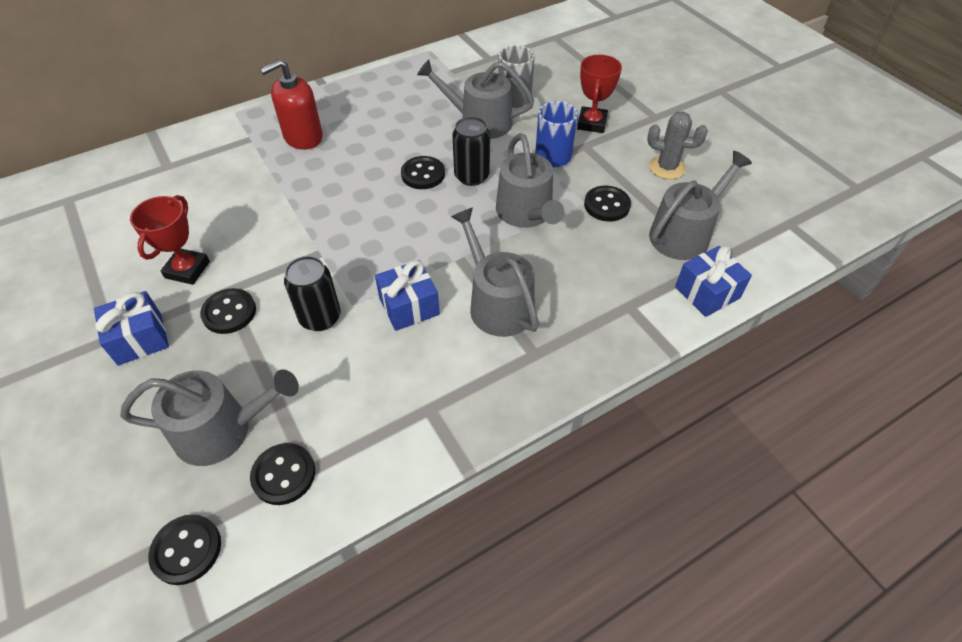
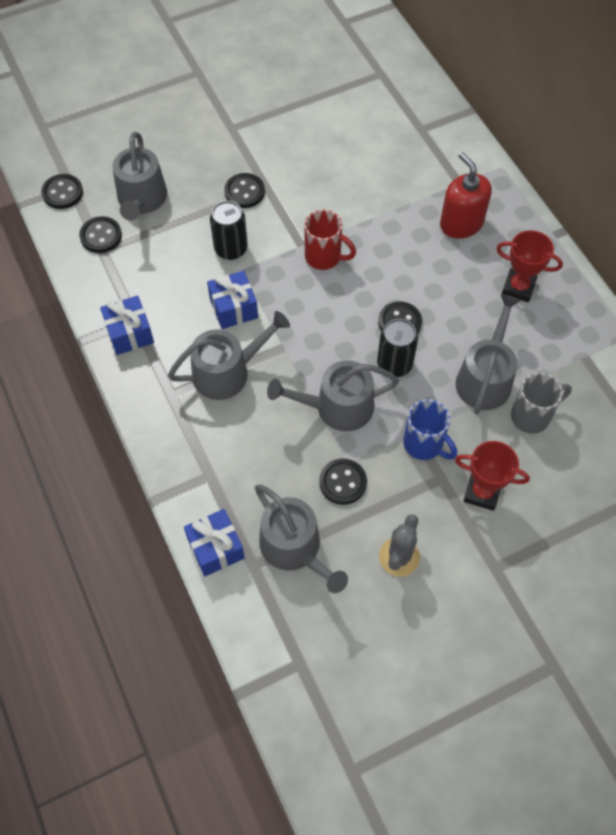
camera: 95 degrees right, 10 degrees up
blue gift [94,291,169,365] -> blue gift moved to [100,295,154,355]
red trophy [130,195,210,285] -> red trophy moved to [496,230,563,302]
none -> red mug [304,209,356,270]

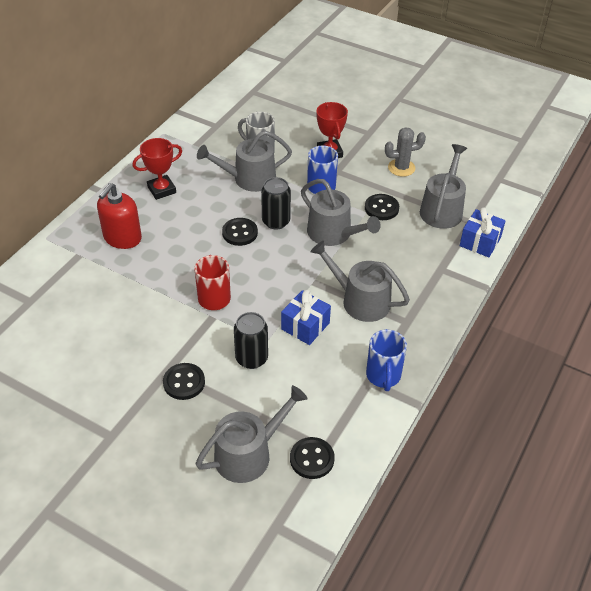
camera: 125 degrees left, 15 degrees down
black button [41,174,83,209] -> none
blue gift [100,295,154,355] -> blue mug [366,329,407,391]
red trophy [496,230,563,302] -> red trophy turned 75 degrees clockwise [133,138,182,200]

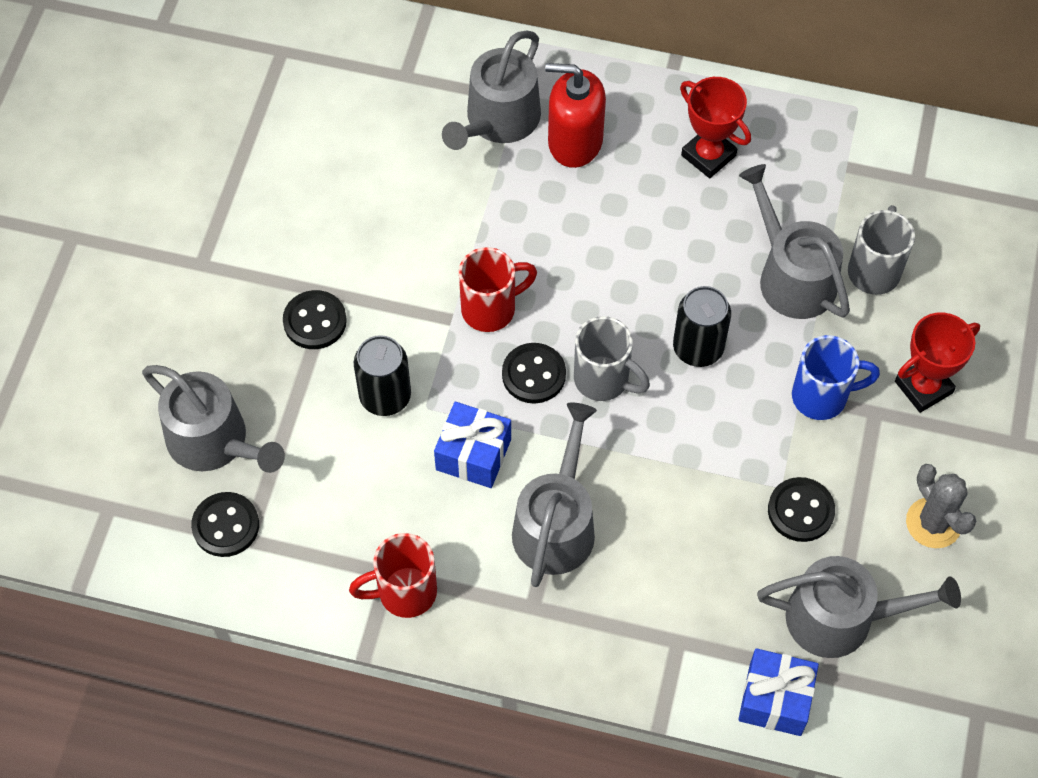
camera: 75 degrees right, 15 degrees up
black button [222,218,258,246] -> black button moved to [502,343,566,404]
grey watering can [301,179,381,246] -> grey watering can moved to [442,30,541,150]
blue mug [366,329,407,391] -> red mug [349,533,437,618]
none -> grey mug [574,316,650,401]

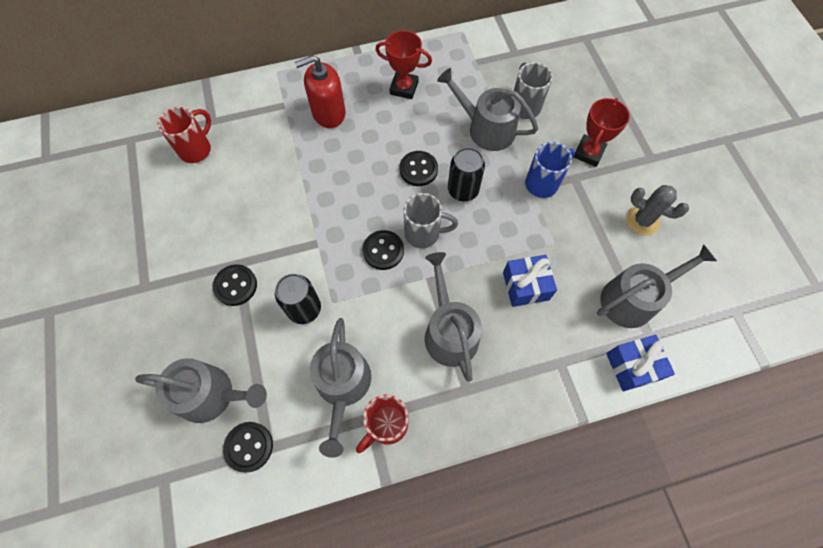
camera: 30 degrees left, 5 degrees up
blue gift [434,402,511,488] -> blue gift moved to [503,255,557,307]
grey watering can [442,30,541,150] -> grey watering can moved to [310,318,371,458]
red mug [459,247,537,332] -> red mug moved to [158,107,211,163]
black button [768,477,835,542] -> black button moved to [400,151,438,186]

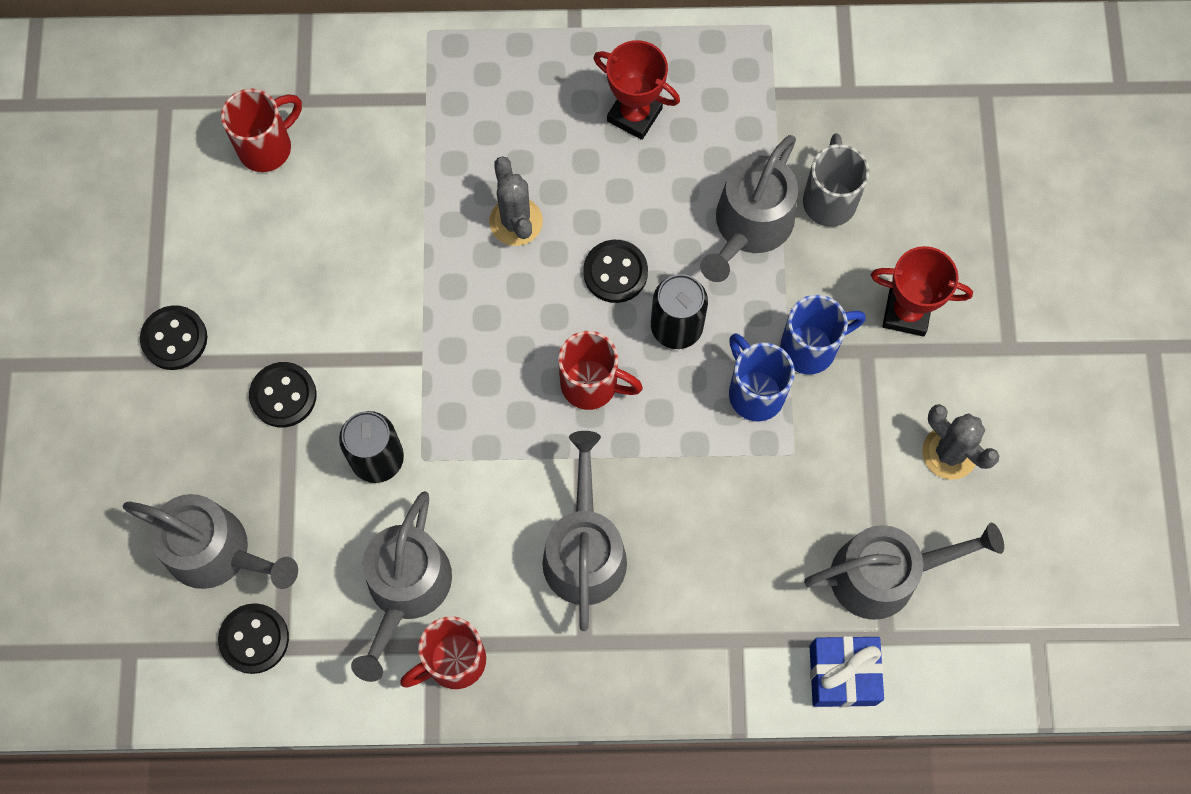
camera: 15 degrees right, 5 degrees up
red soap dispenser [295,55,346,128] -> none
black button [363,230,404,270] -> black button moved to [140,305,207,370]
grey mug [404,193,458,248] -> red mug [558,331,643,410]
grey watering can [437,68,538,151] -> grey watering can turned 105 degrees counterclockwise [700,135,798,282]
blue gift [503,255,557,307] -> none
red trophy [573,98,630,167] -> red trophy turned 60 degrees clockwise [871,246,973,336]
none -> grey cactus [489,156,543,246]
none -> blue mug [729,333,795,422]

